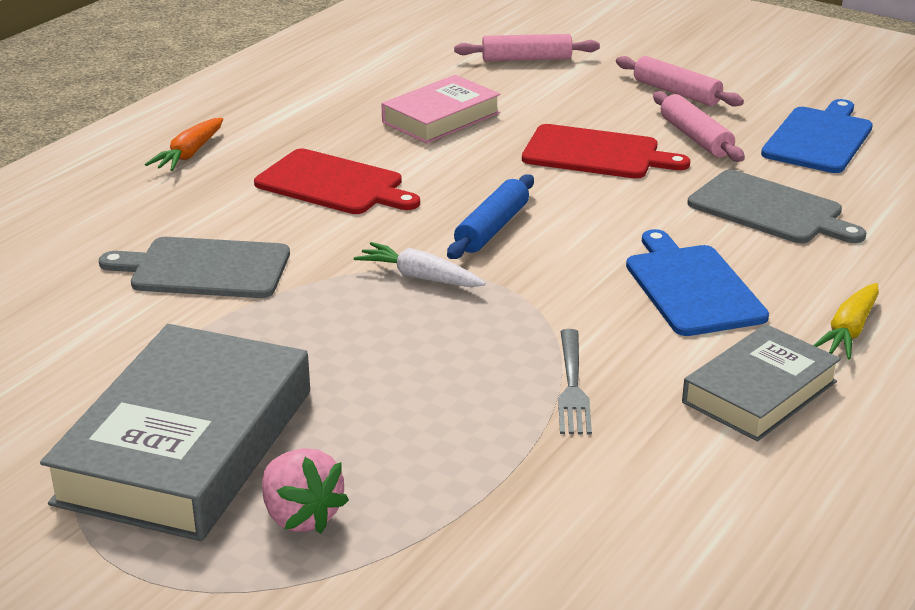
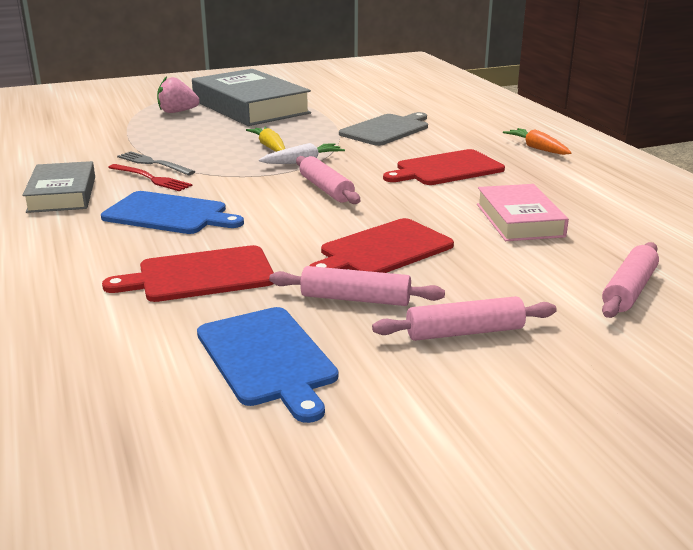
camera: 125 degrees right, 5 degrees down
blue rolling pin [447,174,534,259] -> pink rolling pin [296,156,360,204]
grey cutting board [687,170,866,243] -> red cutting board [102,245,274,302]
yellow carrot [813,283,879,360] -> yellow carrot moved to [246,127,285,152]
none -> red fork [108,164,192,191]

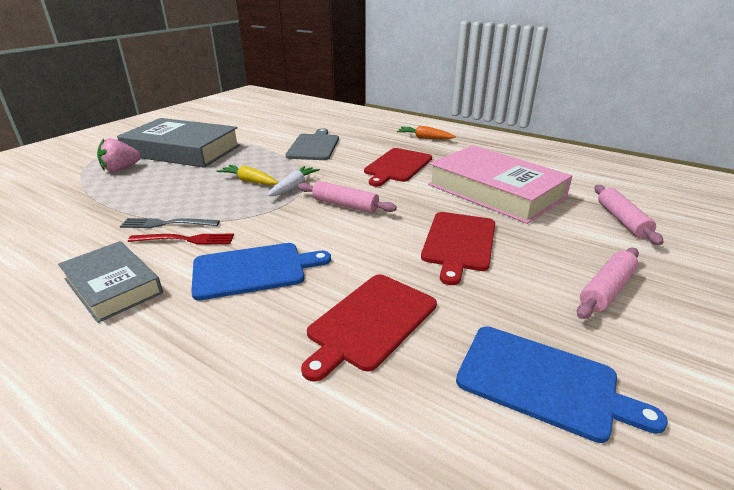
camera: 35 degrees left, 5 degrees up
pink rolling pin [269,266,445,306] -> none
pink book [477,184,569,241] -> pink book [428,145,573,224], size x1.71

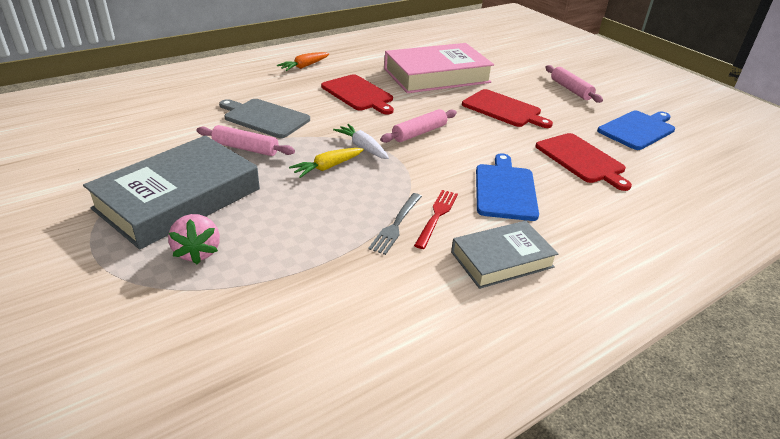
camera: 70 degrees left, 5 degrees up
pink rolling pin [595,185,664,245] -> pink rolling pin moved to [197,125,295,156]

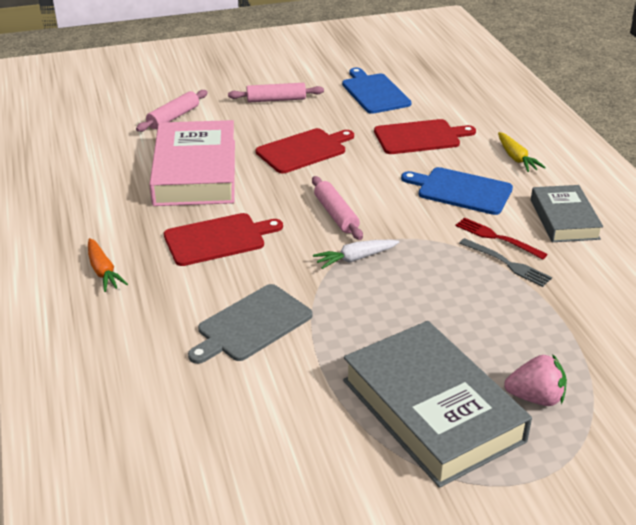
camera: 70 degrees left, 0 degrees up
pink rolling pin [197,125,295,156] -> pink rolling pin moved to [136,90,208,132]
yellow carrot [289,148,364,178] -> yellow carrot moved to [498,132,546,172]

